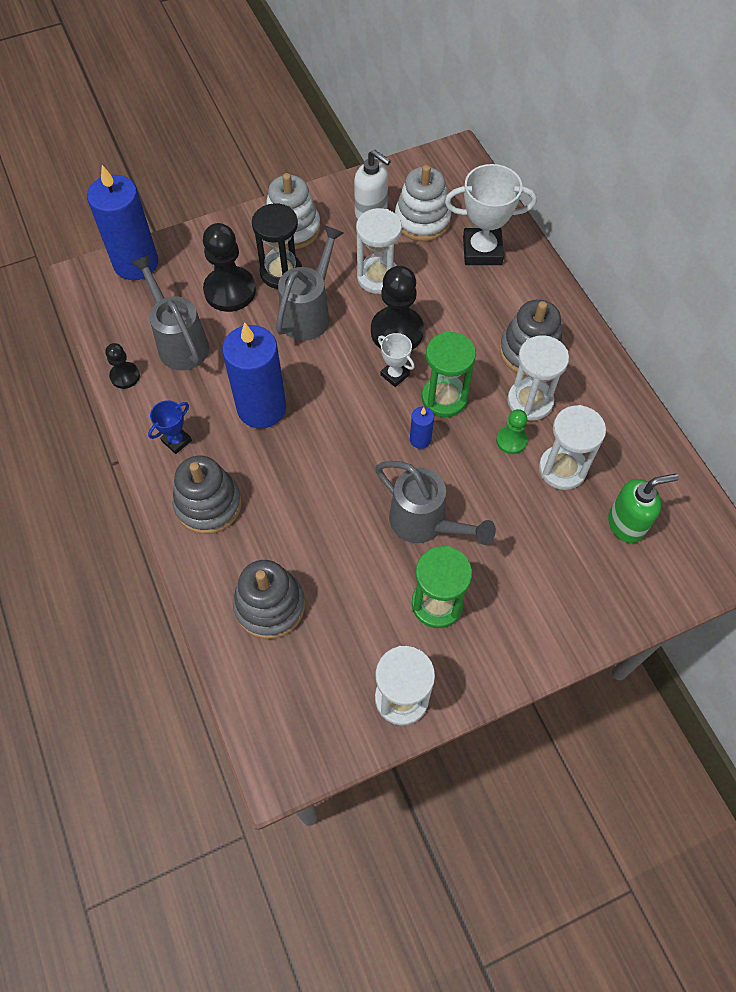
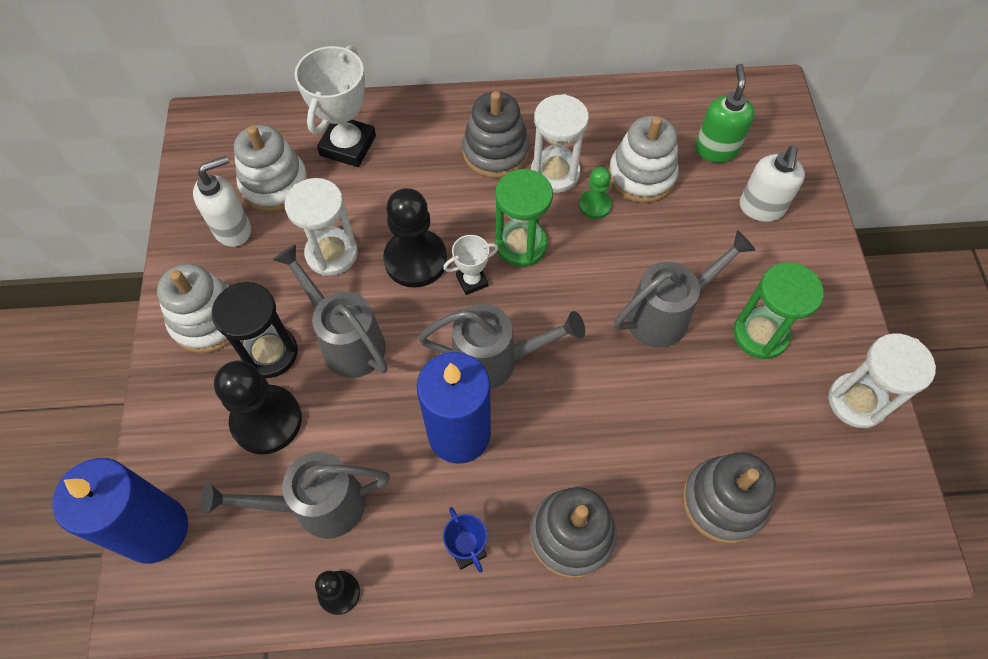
camera: 70 degrees left, 0 degrees up
blue candle [410,407,434,449] -> none
white hourglass [539,405,606,490] -> white stacking toy [609,116,679,203]
none -> grey watering can [418,304,585,390]
none -> white soap dispenser [740,145,805,222]

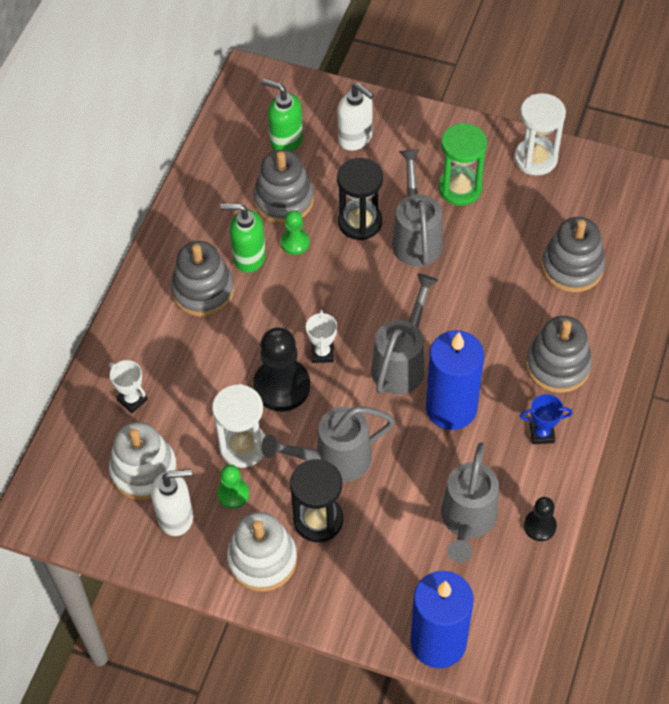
camera: 65 degrees left, 5 degrees down
white soap dispenser [193,156,251,247] -> white soap dispenser turned 90 degrees clockwise [151,469,193,536]
black pawn [214,360,302,454] -> none
white trophy [295,45,376,167] -> white trophy [109,360,148,413], size x0.52
green hourglass [495,169,553,267] -> none
white hourglass [531,94,589,193] -> green soap dispenser [220,203,266,273]
white stacking toy [609,116,679,203] -> grey stacking toy [253,150,314,224]
none -> green pawn [217,464,249,509]
none -> black hourglass [337,158,383,240]

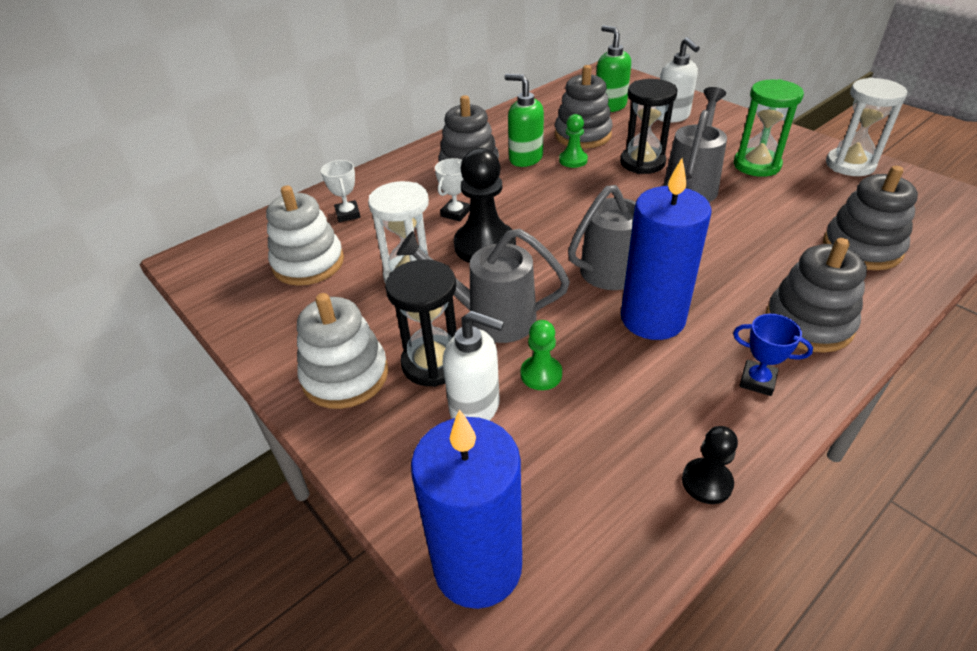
camera: 30 degrees right, 15 degrees down
white soap dispenser [151,469,193,536] -> white soap dispenser moved to [443,311,504,421]
green pawn [217,464,249,509] -> green pawn moved to [521,320,562,390]
white trophy [306,310,337,363] -> white trophy moved to [435,158,470,222]
grey watering can [441,442,499,563] -> none

